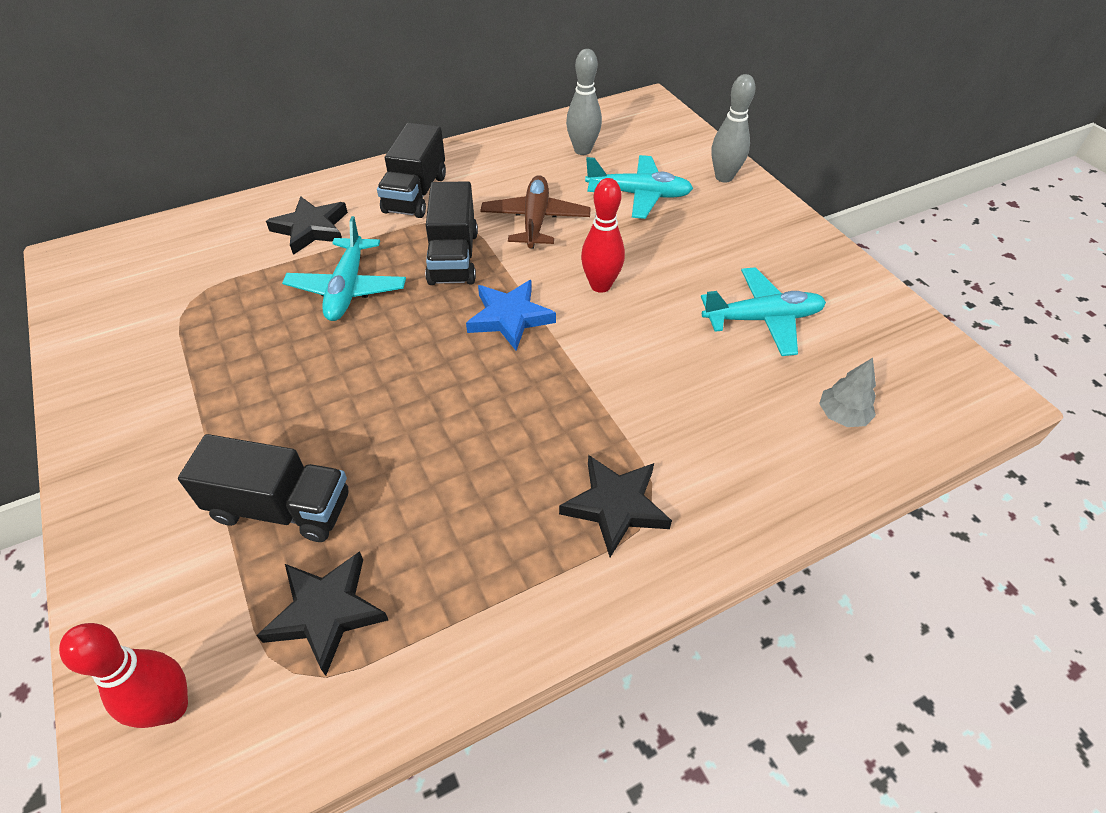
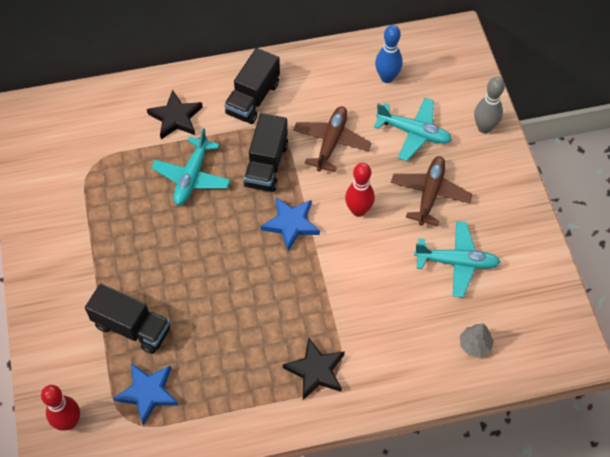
camera: 15 degrees right, 10 degrees up
black star [256,551,388,676] -> blue star [113,363,178,426]
grey bowling pin [566,49,602,155] -> blue bowling pin [375,25,403,83]
none -> brown plane [391,156,472,226]

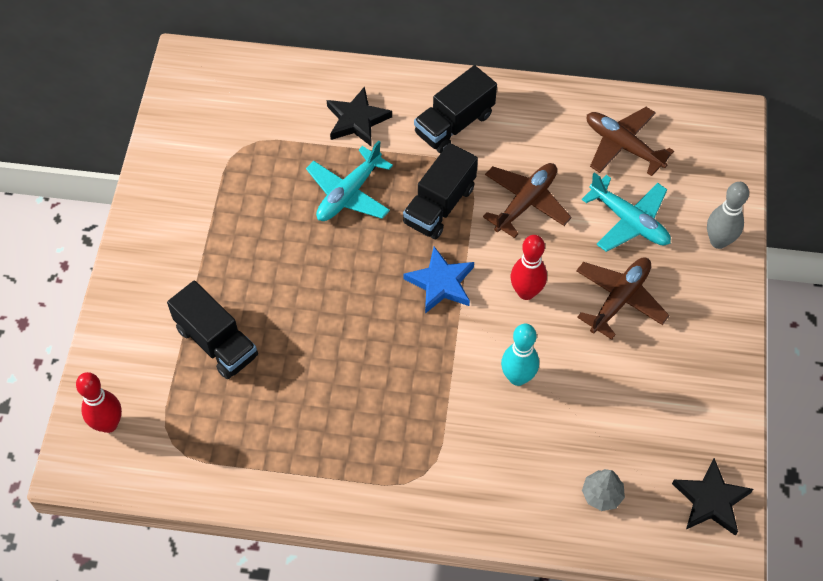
camera: 20 degrees right, 0 degrees up
blue star [113,363,178,426] -> none
black star [283,338,345,400] -> black star moved to [672,458,753,536]
blue bowling pin [375,25,403,83] -> brown plane [587,107,674,176]
turquoise plane [414,221,500,297] -> none
none -> turquoise bowling pin [501,324,539,386]

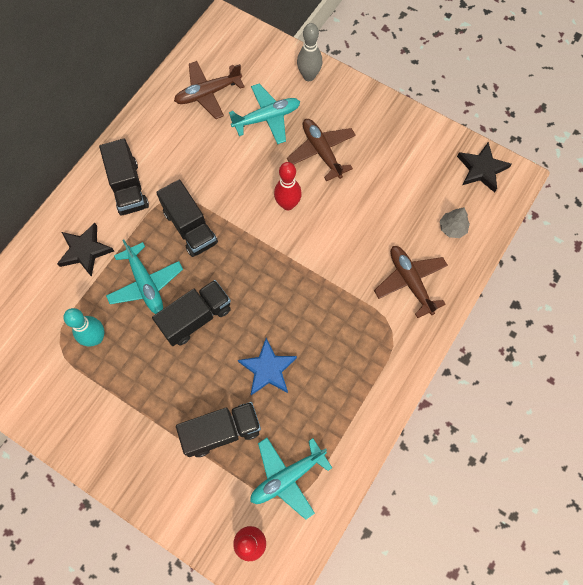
camera: 65 degrees left, 10 degrees up
blue star [404,246,474,313] -> blue star moved to [238,338,297,395]
brown plane [483,163,572,238] -> brown plane moved to [374,246,448,318]
turquoise bowling pin [501,324,539,386] -> turquoise bowling pin moved to [64,308,104,347]
none -> black truck [152,280,231,346]
none -> turquoise plane [250,438,332,520]

